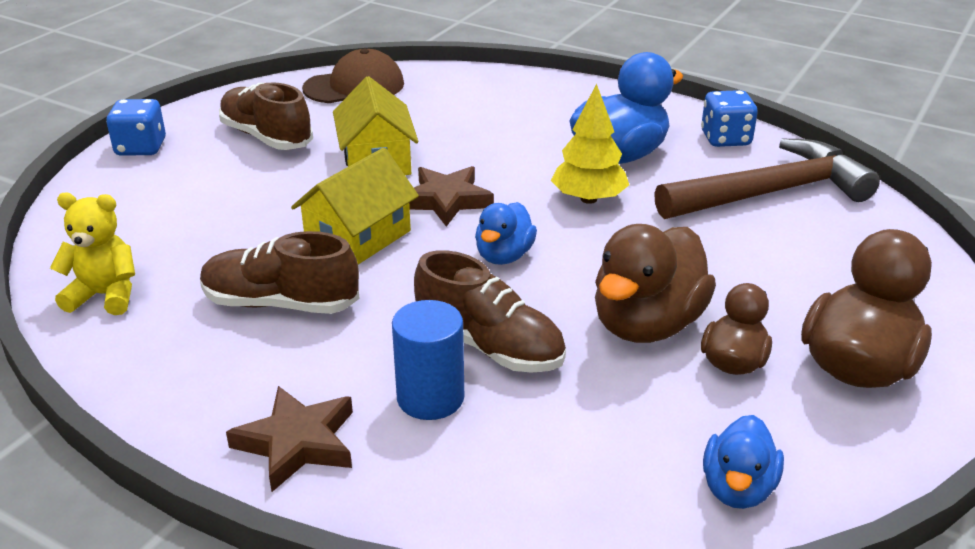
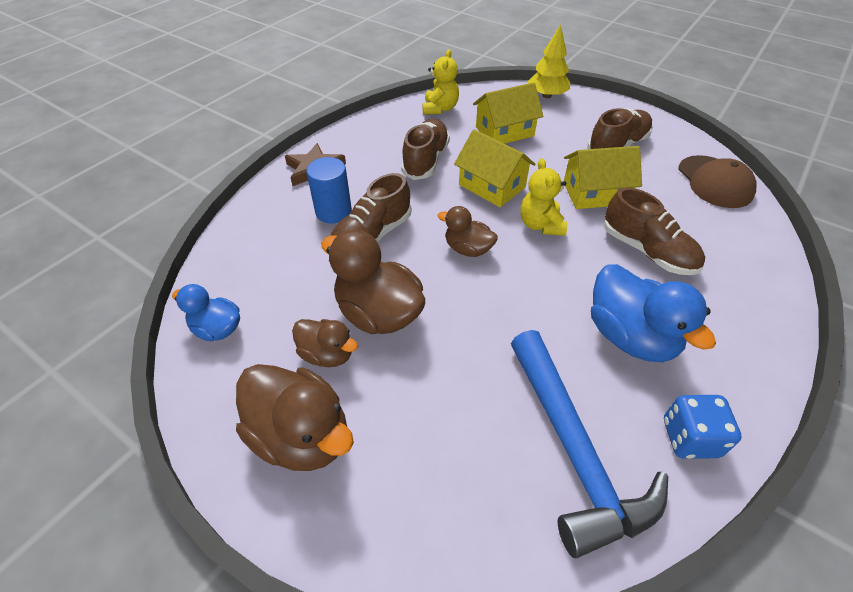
camera: 95 degrees right, 15 degrees up
blue dice [106,99,166,156] -> none
brown star [409,166,494,227] -> yellow teddy bear [520,158,568,236]
blue duck [475,202,537,265] -> brown duck [438,206,498,257]
yellow tree [551,84,629,204] -> yellow tree moved to [528,24,570,98]
brown hammer [654,138,880,219] -> blue hammer [511,330,668,559]
none -> yellow house [473,82,543,144]
none -> brown shoe [604,187,705,275]

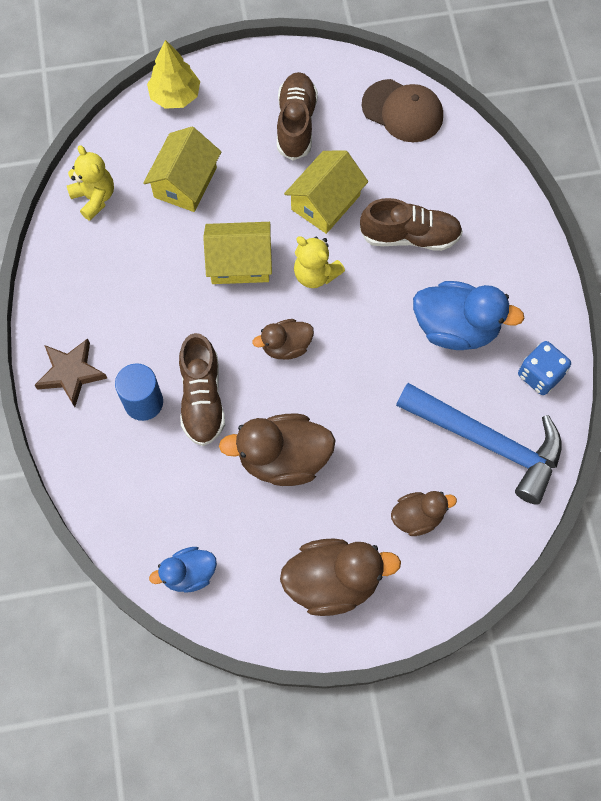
camera: 45 degrees left, 20 degrees up
brown duck [292,319,358,367] -> brown duck moved to [391,491,457,536]
brown shoe [401,119,450,180] -> none

